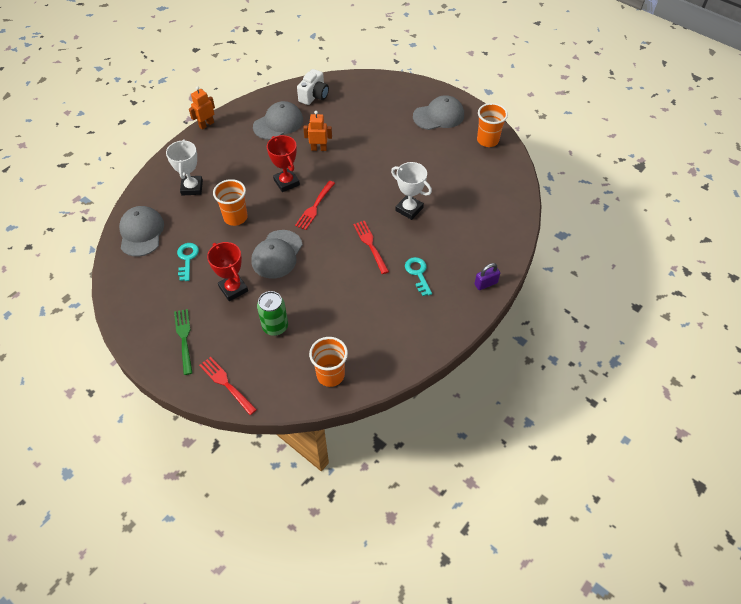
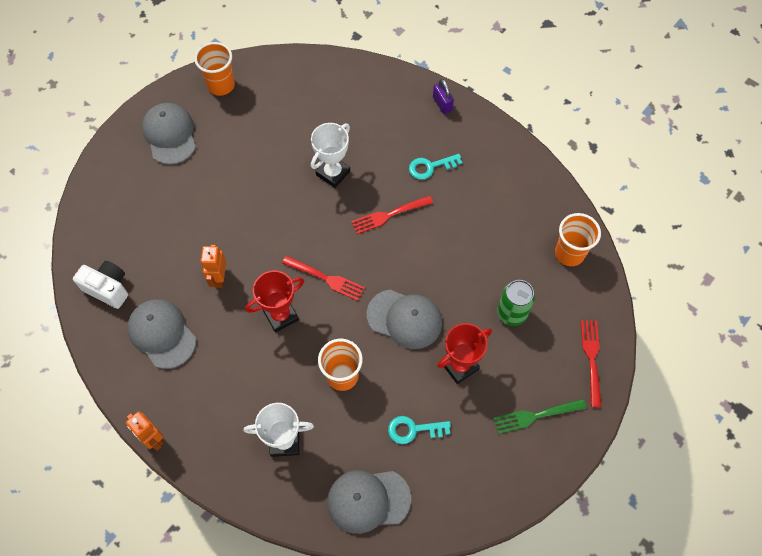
camera: 90 degrees left, 10 degrees up
red fork [199,357,257,415] -> red fork turned 135 degrees clockwise [581,320,601,407]

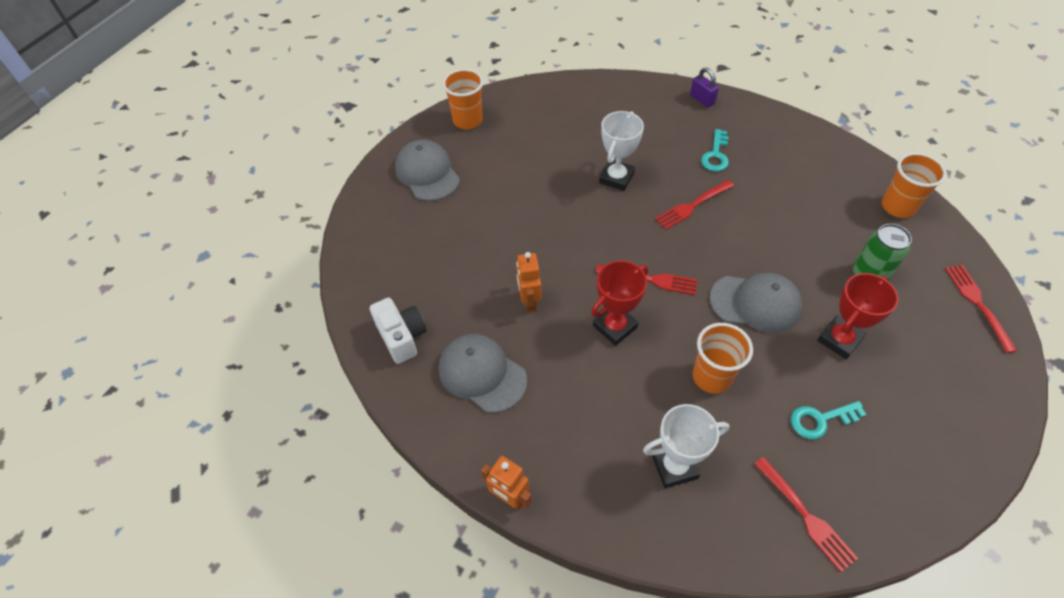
camera: 10 degrees left, 10 degrees down
white camera [73,261,128,309] -> white camera turned 45 degrees clockwise [370,298,427,364]
grey cap [327,470,411,534] -> red fork [754,457,858,572]
turquoise key [409,154,462,180] -> turquoise key turned 45 degrees counterclockwise [701,129,729,171]
green fork [494,399,586,434] -> none

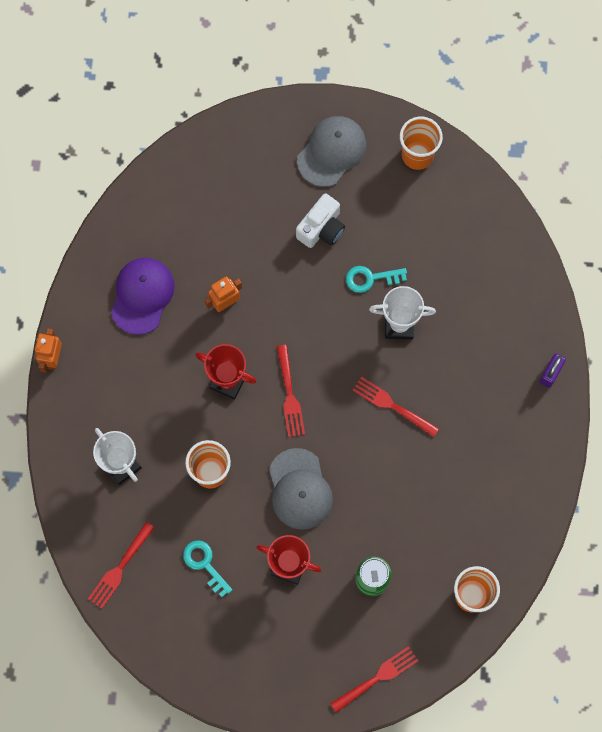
camera: 65 degrees right, 20 degrees up
white camera [370,298,427,364] -> white camera moved to [296,193,345,248]
grey cap [439,334,527,413] -> purple cap [111,257,175,335]
turquoise key [701,129,729,171] -> turquoise key moved to [346,266,407,293]

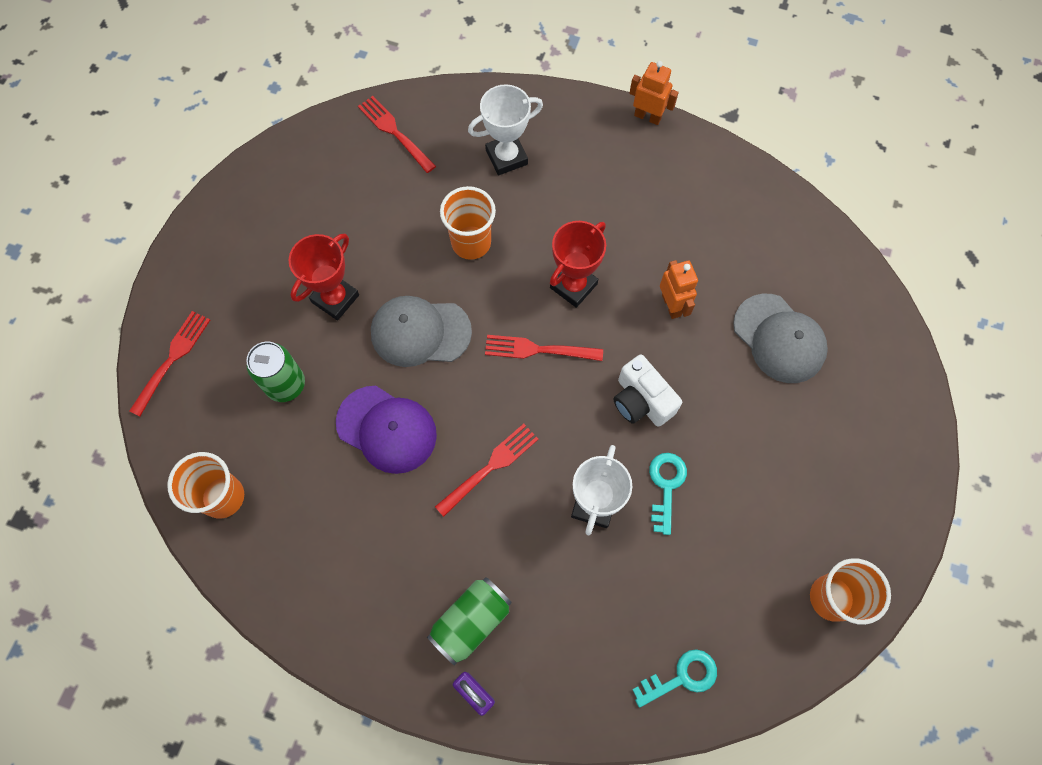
camera: 105 degrees right, 5 degrees down
purple cap [111,257,175,335] -> purple cap moved to [336,386,437,474]
turquoise key [183,540,232,597] -> turquoise key moved to [632,649,717,708]
white camera [296,193,345,248] -> white camera moved to [613,355,682,427]
grey cap [297,116,366,187] -> grey cap moved to [733,294,828,383]
red fork [330,646,418,713] -> red fork turned 135 degrees counterclockwise [129,311,210,417]
none -> green can [427,577,512,666]

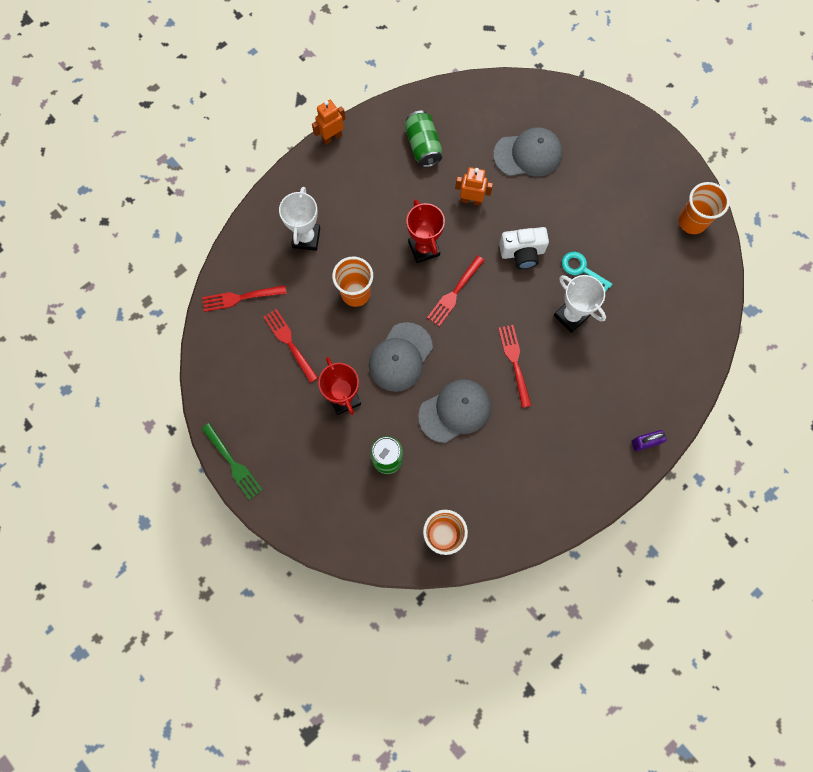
camera: 60 degrees left, 5 degrees up
red fork [129,311,210,417] -> red fork moved to [263,309,318,383]
purple cap [336,386,437,474] -> grey cap [418,379,491,443]
green can [427,577,512,666] -> green can moved to [405,111,442,167]
turquoise key [632,649,717,708] -> none
none -> green fork [201,423,262,500]

